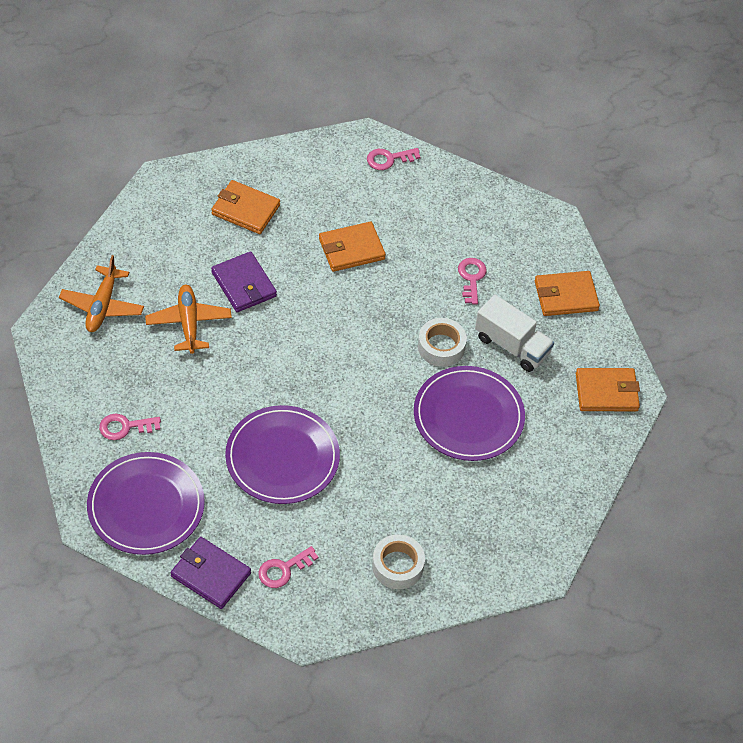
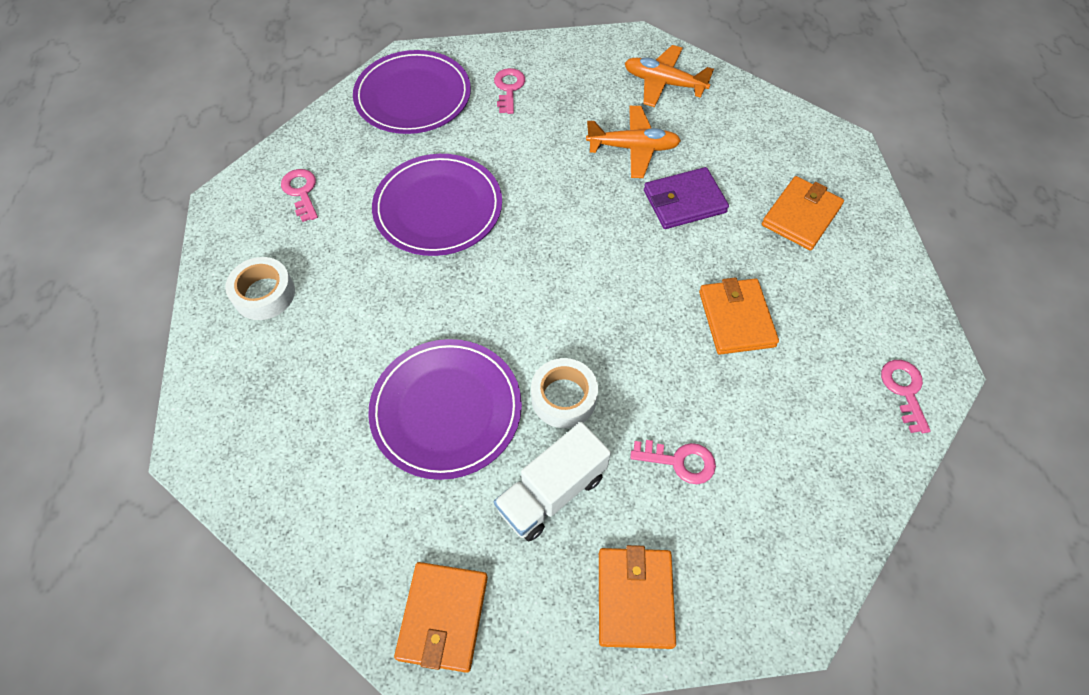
camera: 105 degrees right, 5 degrees up
purple wallet [171,537,251,609] -> none

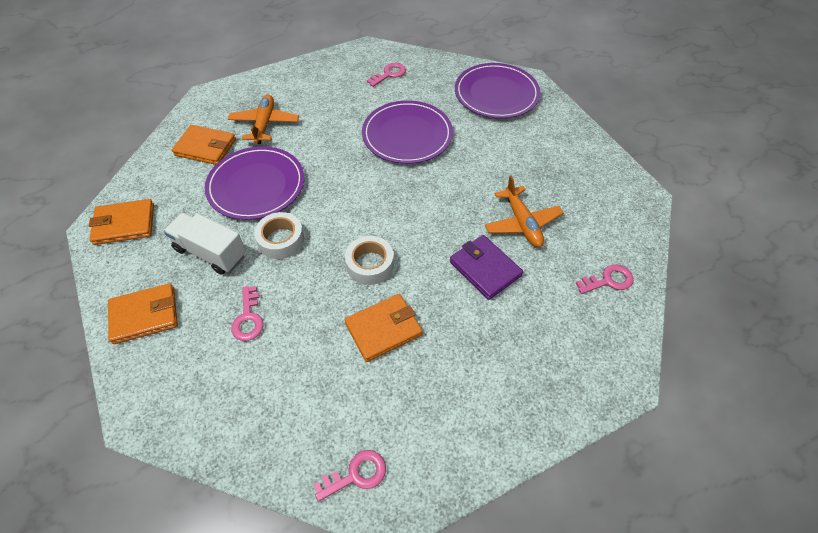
camera: 70 degrees right, 5 degrees down
white tape [225,257,295,320] -> white tape moved to [345,236,394,285]
pink key [494,68,525,114] -> pink key moved to [576,264,634,294]
orange plane [625,45,714,107] -> orange plane moved to [228,95,299,144]
orange wallet [762,176,844,250] -> orange wallet moved to [172,125,236,165]

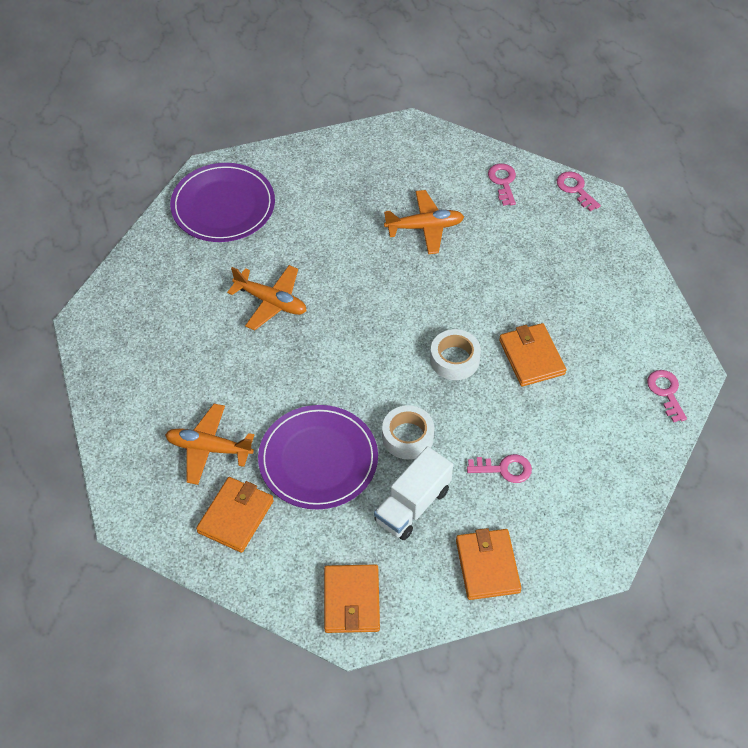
camera: 80 degrees left, 0 degrees up
purple plate [362,101,453,164] -> orange plane [227,265,306,331]
pink key [367,63,406,87] -> pink key moved to [557,171,601,211]
purple wallet [450,235,523,300] -> none

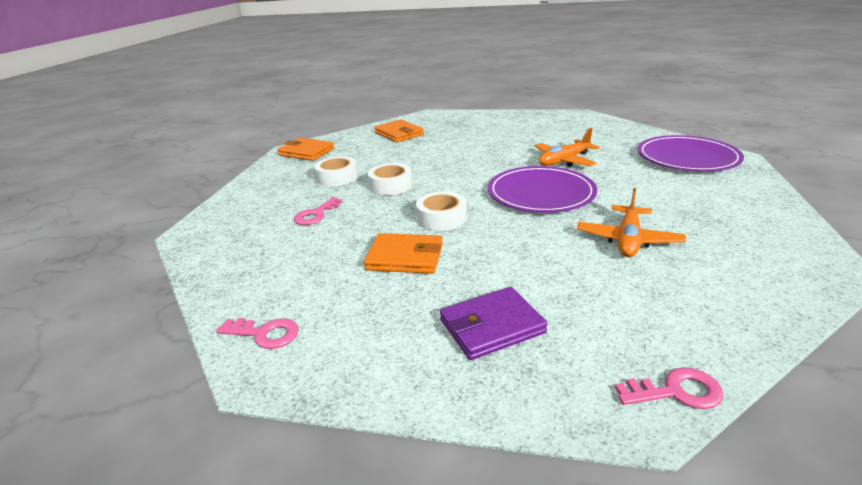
camera: 120 degrees right, 25 degrees down
orange plane [165,404,254,485] -> none
purple plate [258,405,378,510] -> purple plate moved to [488,166,597,213]
white truck [374,446,453,540] -> white tape [314,156,358,186]
orange wallet [456,528,521,600] -> none
pink key [488,163,516,206] -> none
none -> purple wallet [440,287,548,360]

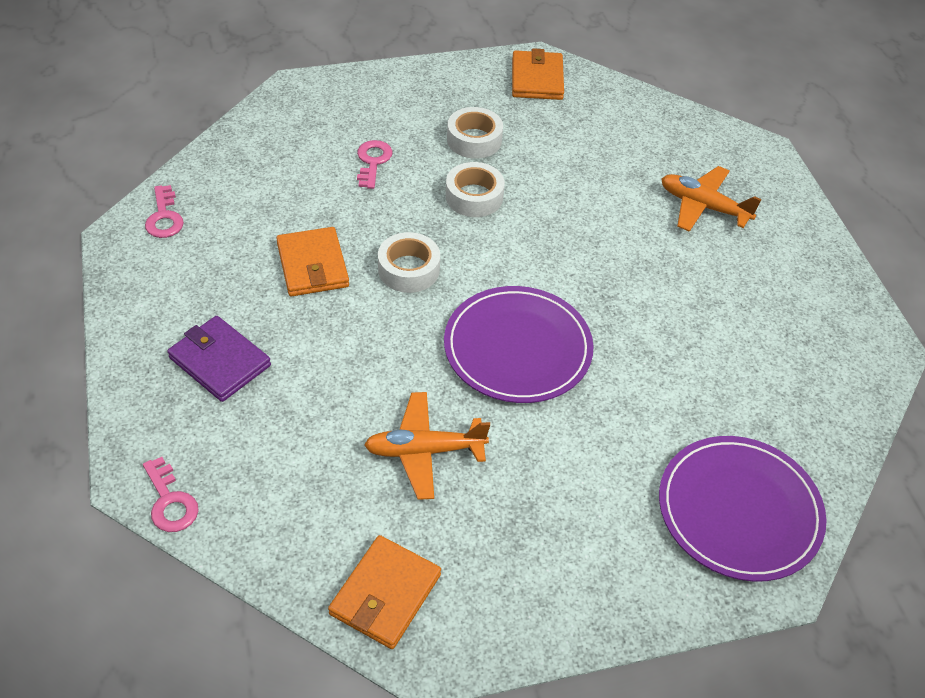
camera: 60 degrees right, 20 degrees up
pink key [294,197,343,225] -> pink key turned 90 degrees clockwise [357,140,393,189]
orange wallet [374,119,424,142] -> orange wallet moved to [328,535,441,649]
orange plane [534,128,600,167] -> orange plane moved to [661,166,762,232]

